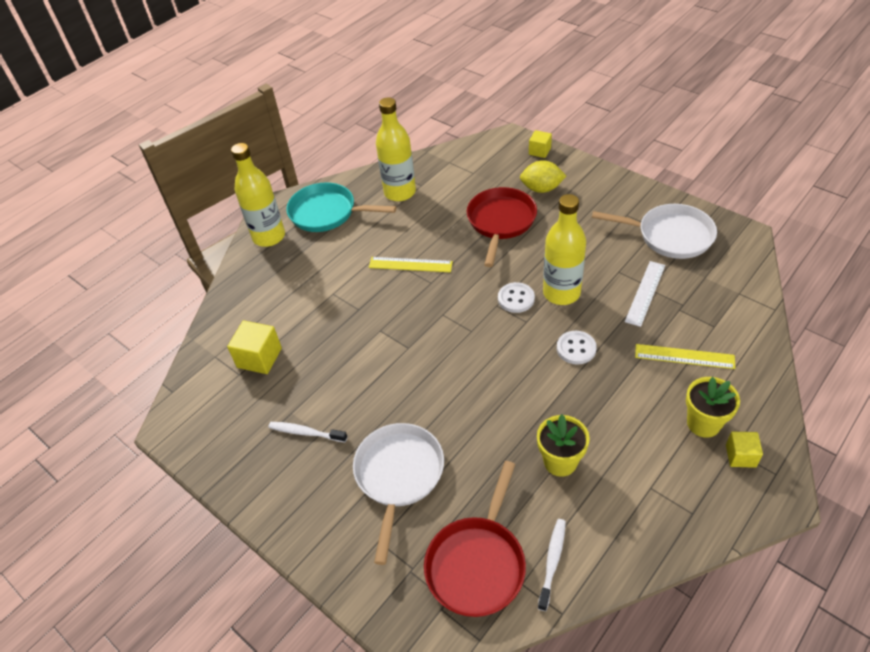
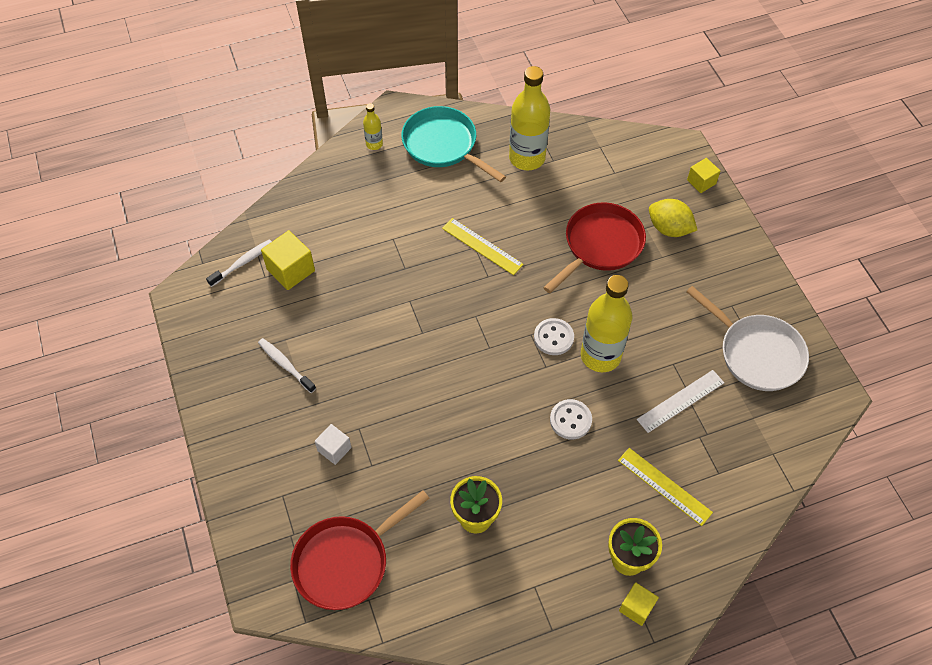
camera: 25 degrees right, 10 degrees up
yellow bottle [231,143,285,247] -> yellow bottle [363,103,383,150], size x0.47
white pan [353,423,444,565] -> white cube [315,424,352,465]
white toothbrush [538,519,566,611] -> white toothbrush moved to [206,239,272,287]

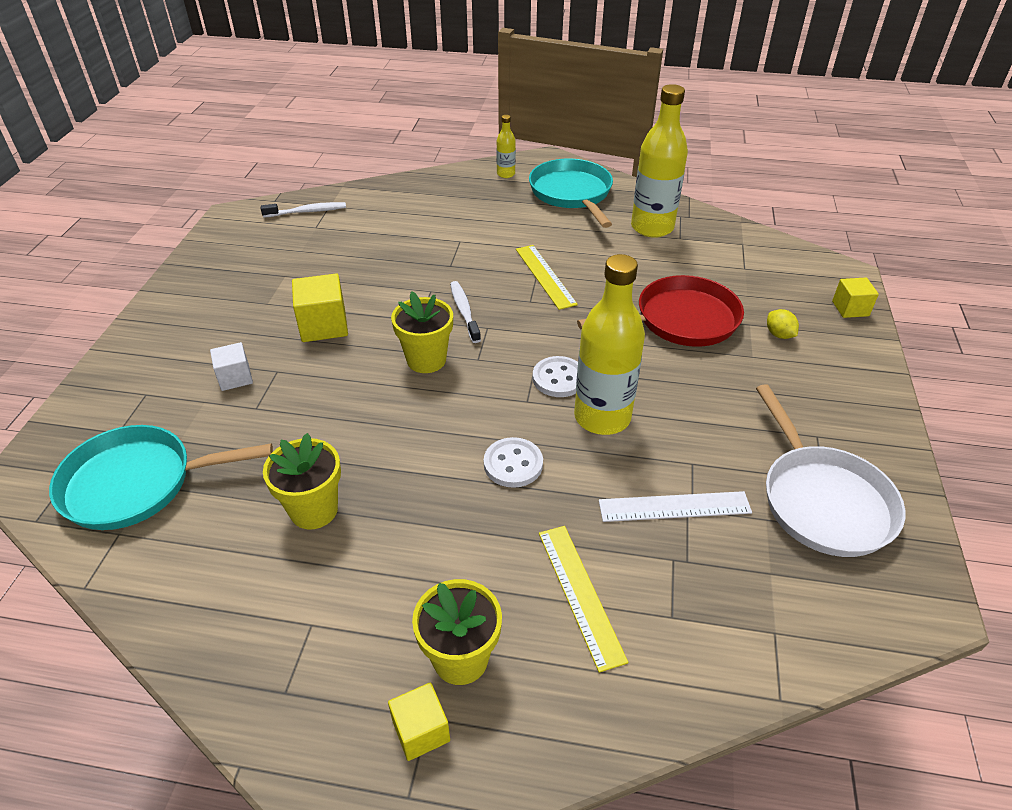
camera: 30 degrees right, 15 degrees down
white toothbrush [258,338,316,393] -> white toothbrush moved to [450,281,481,343]
yellow cube [261,230,315,290] -> yellow cube moved to [292,273,348,342]
red pan [290,490,429,610] -> turquoise pan [49,425,273,530]
yellow lemon [649,199,697,237] -> yellow lemon [767,309,799,339], size x0.57
none -> yellow flower pot [391,291,453,373]

